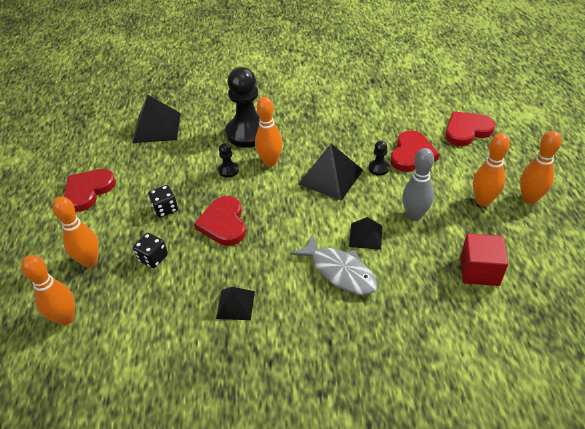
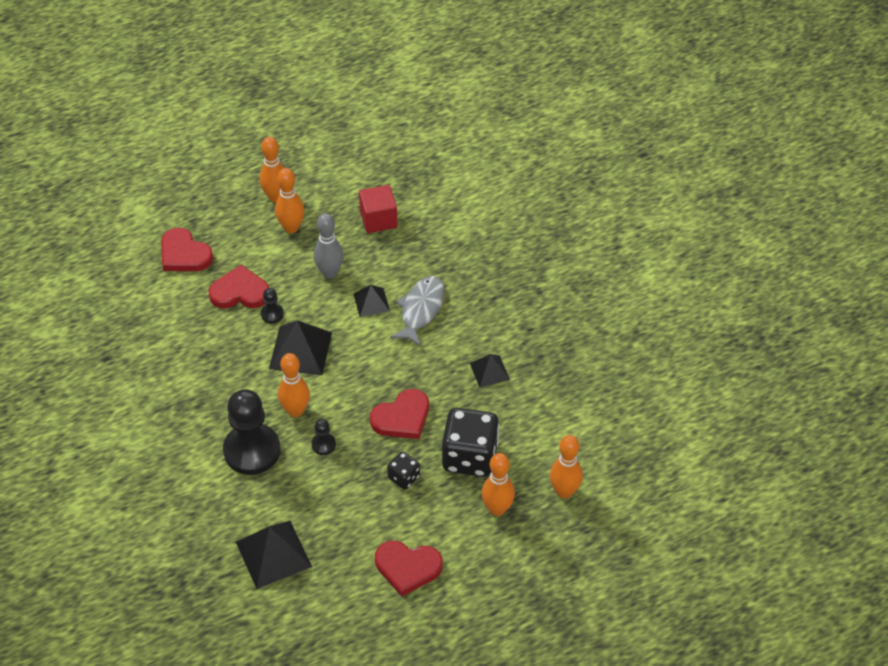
camera: 115 degrees left, 5 degrees up
black dice [133,233,168,268] -> black dice [442,408,499,477], size x2.03

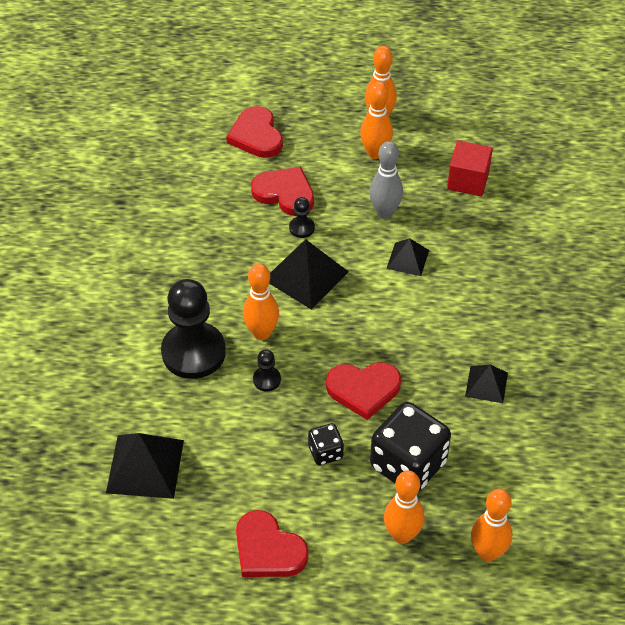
camera: 30 degrees right, 0 degrees up
grey fish [390,276,444,347] -> none

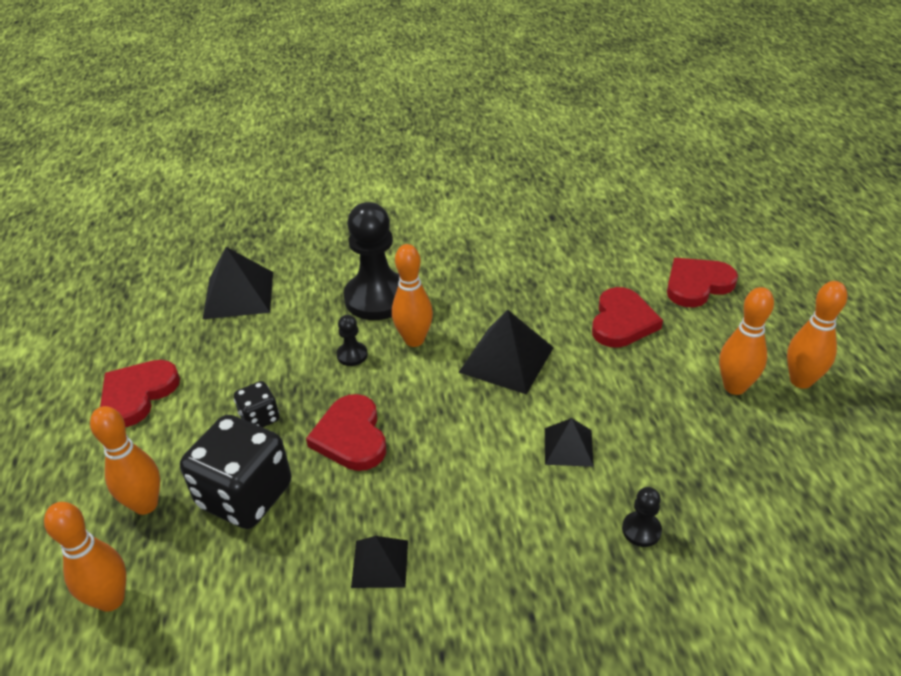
camera: 80 degrees right, 10 degrees down
black pawn [289,197,315,238] -> black pawn moved to [622,487,662,547]
grey bowling pin [369,141,403,219] -> none
red cube [447,141,493,196] -> none

